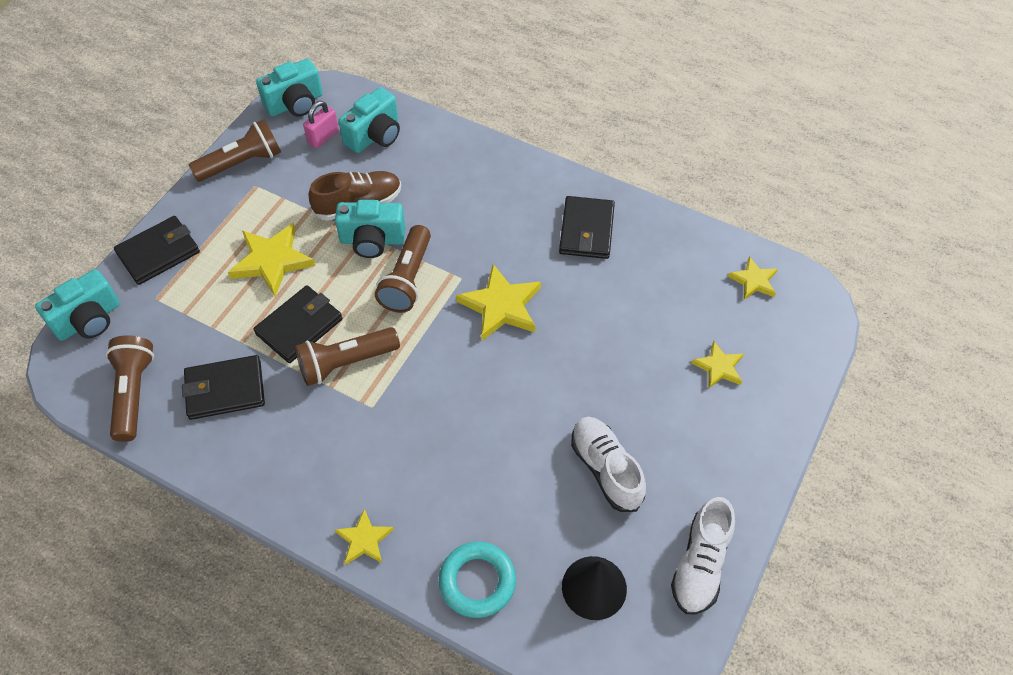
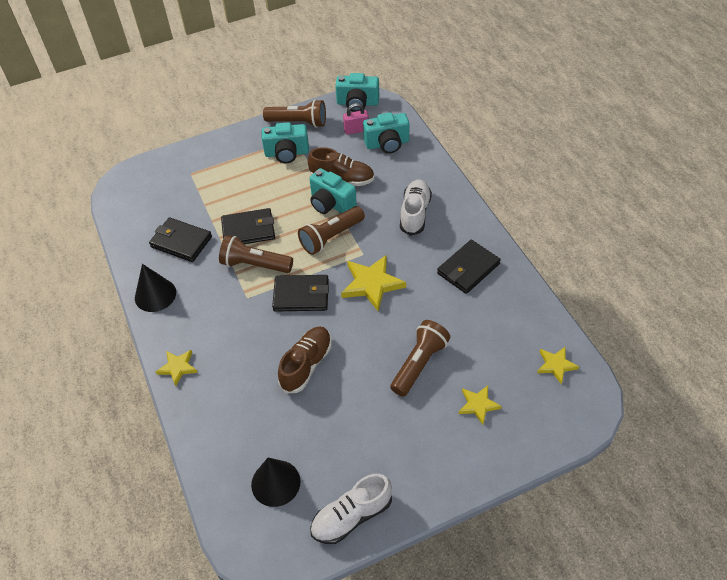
camera: 40 degrees right, 5 degrees down
turquoise camera [35,269,120,341] -> turquoise camera moved to [262,122,309,163]
brown flashlight [106,335,154,442] -> brown flashlight moved to [390,320,450,397]
black wallet [114,216,200,285] -> black wallet moved to [272,275,329,312]
yellow star [228,223,315,297] -> none
turquoise ring [439,542,516,618] -> none
white shoe [571,417,646,512] -> white shoe moved to [400,180,432,236]
none -> black cone [135,264,176,312]
none -> brown shoe [278,326,332,393]

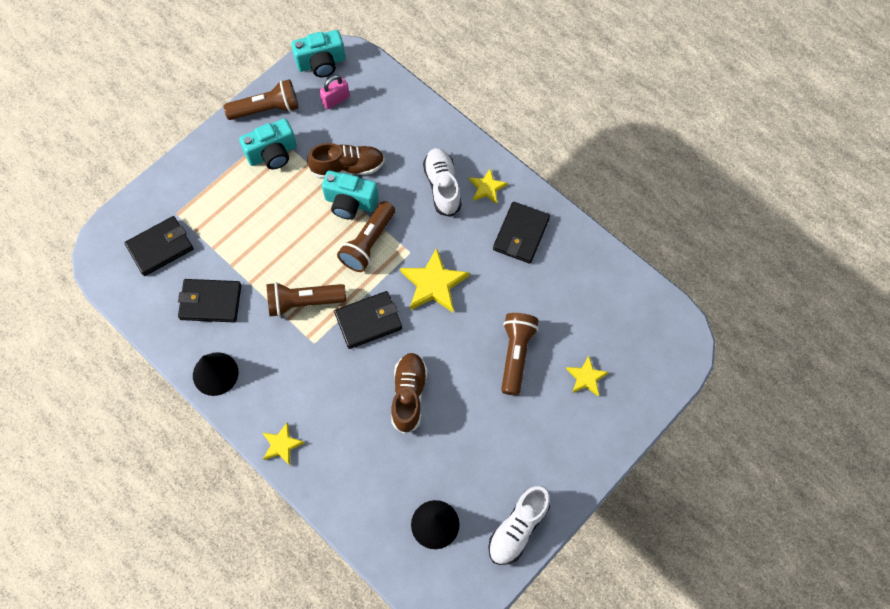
camera: 25 degrees left, 15 degrees up
black wallet [221,208,275,244] -> black wallet moved to [125,216,194,276]
turquoise camera [363,112,409,154] -> none
yellow star [537,346,579,384] -> yellow star moved to [469,169,508,204]

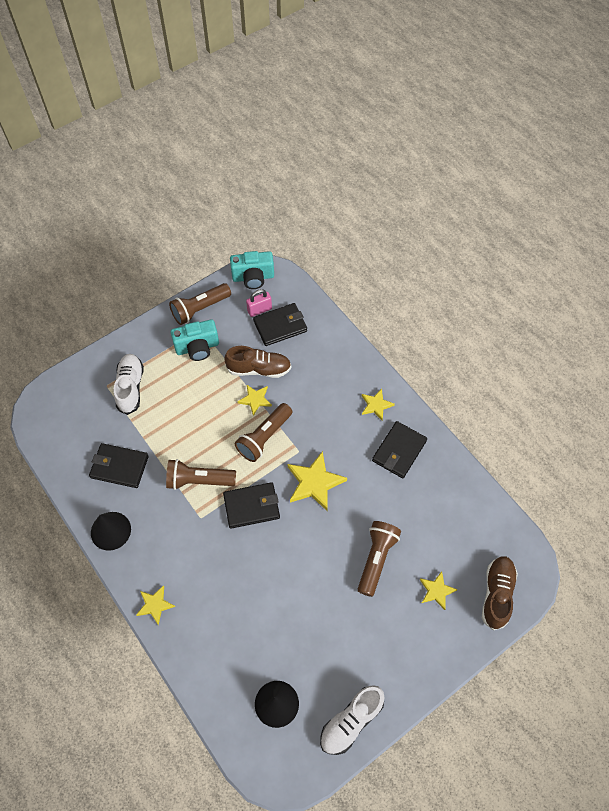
camera: 10 degrees right, 5 degrees down
black wallet [125,216,194,276] -> black wallet moved to [253,303,307,346]
brown flashlight [223,79,298,120] -> brown flashlight turned 150 degrees clockwise [169,283,231,325]
turquoise camera [322,170,379,220] -> yellow star [237,385,272,416]
brown shoe [391,353,427,434] -> brown shoe moved to [482,556,518,630]
white shoe [423,148,461,217] -> white shoe moved to [114,354,144,415]

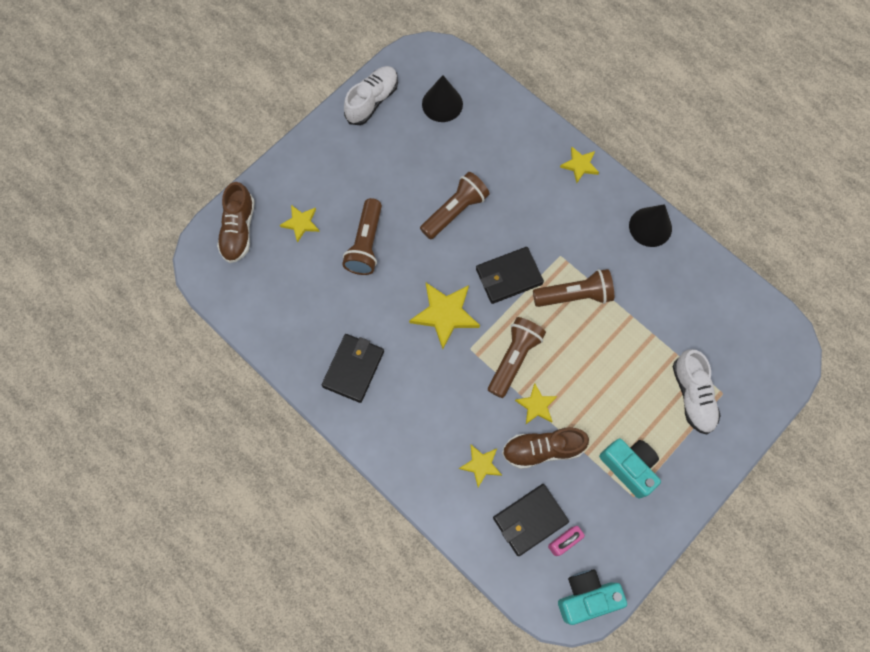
camera: 170 degrees right, 10 degrees up
black wallet [89,443,149,488] -> none
brown flashlight [169,283,231,325] -> brown flashlight moved to [420,172,490,240]
turquoise camera [171,320,219,361] -> turquoise camera turned 75 degrees clockwise [599,438,661,498]
yellow star [362,389,395,420] -> yellow star moved to [459,445,502,487]

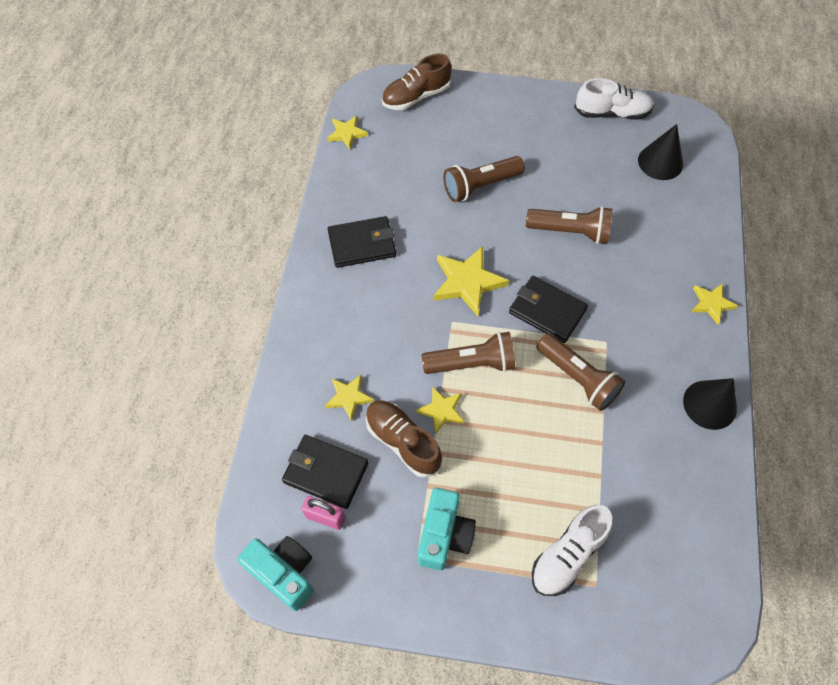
camera: 55 degrees right, 10 degrees down
yellow star [280,205,320,243] -> yellow star moved to [327,116,368,150]

